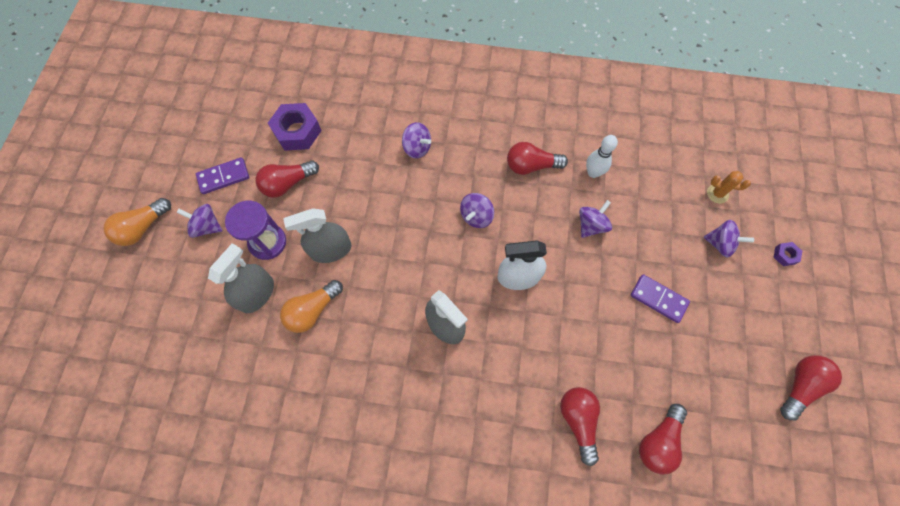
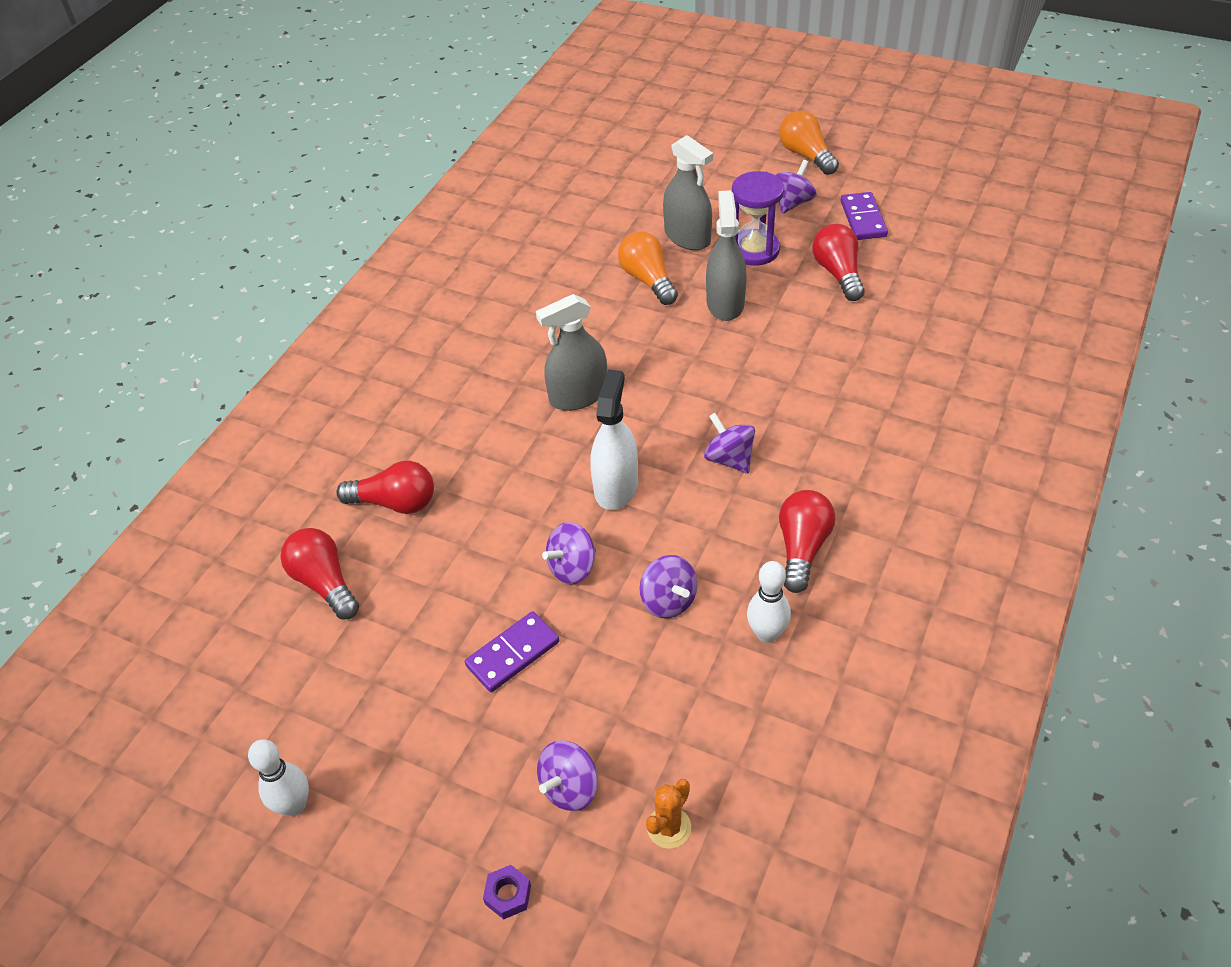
camera: 110 degrees right, 20 degrees down
purple nut [268,103,322,151] -> none
purple spinning top [402,122,431,159] -> purple spinning top moved to [542,522,596,584]
red light bulb [780,355,842,420] -> white bowling pin [248,739,309,816]

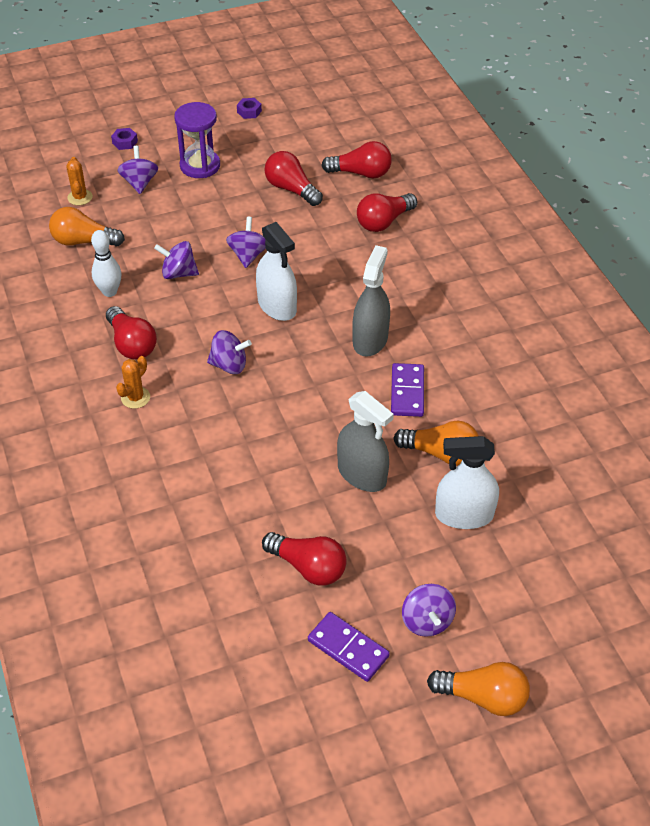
camera: 130 degrees right, 0 degrees up
white bowling pin [248,739,309,816] -> purple nut [237,98,262,119]
purple domino [465,611,559,692] -> purple domino moved to [391,363,424,417]
grey spray bottle [663,135,713,250] -> white spray bottle [435,436,499,529]
purple hourglass [732,171,784,266] -> purple hourglass moved to [174,102,220,178]
none -> orange light bulb [49,207,125,246]
none -> orange cactus [116,356,150,409]
none -> red light bulb [265,151,323,206]

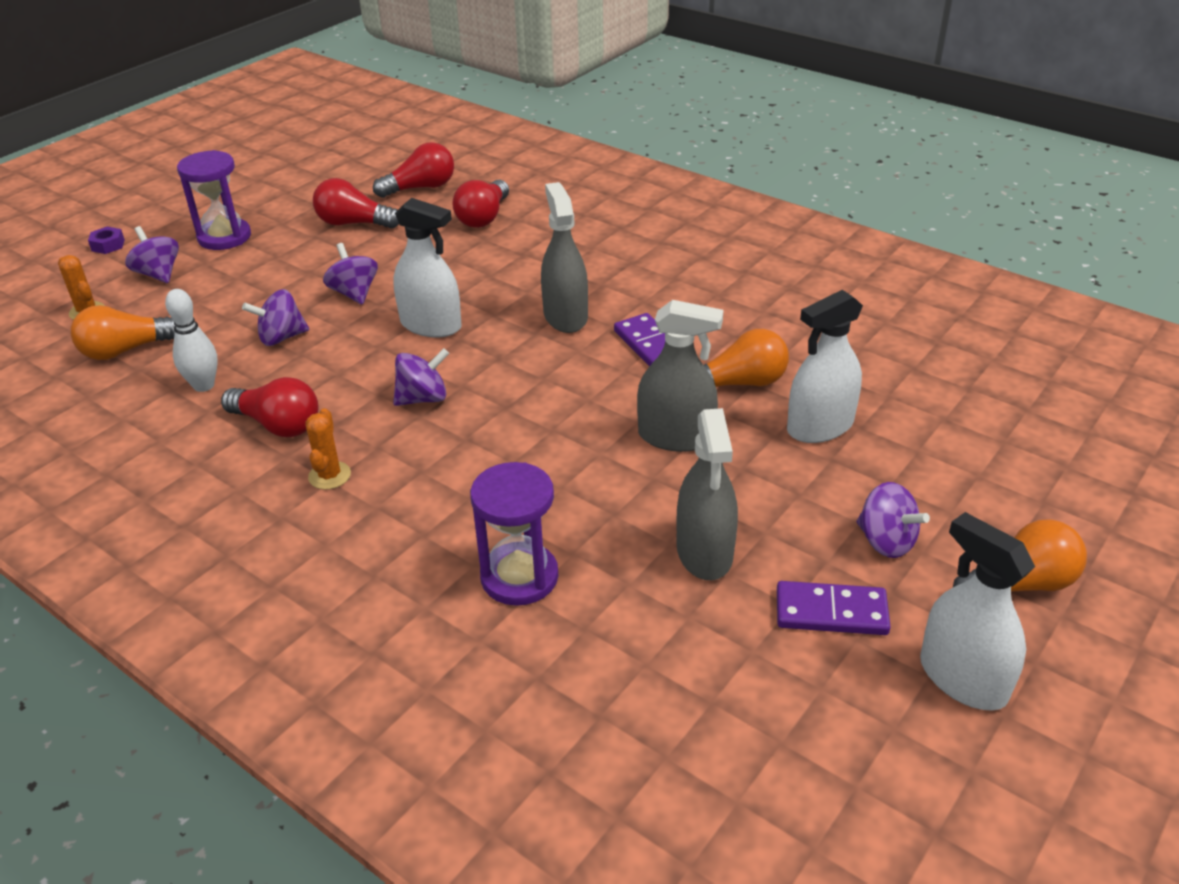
camera: 30 degrees left, 10 degrees down
purple nut [237,98,262,119] -> none
red light bulb [262,532,347,586] -> grey spray bottle [677,408,738,580]
none -> purple hourglass [470,462,558,606]
none -> white spray bottle [920,512,1035,711]

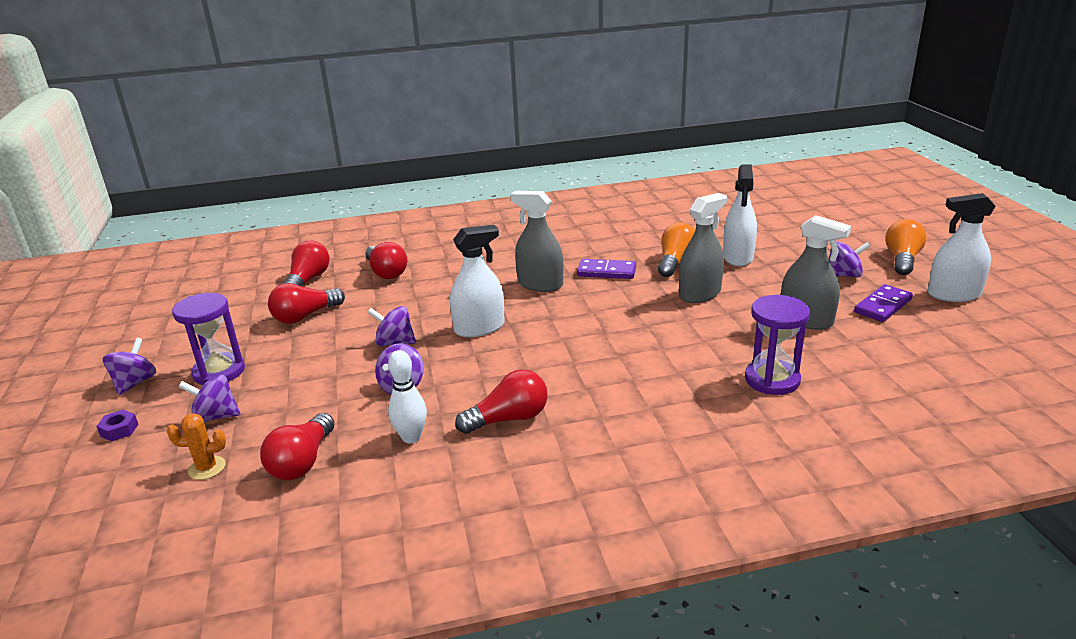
camera: 50 degrees left, 10 degrees down
orange light bulb [71,305,175,360] -> red light bulb [260,413,335,480]
orange cactus [305,408,351,490] -> none
purple spinning top [393,348,449,406] -> purple spinning top moved to [102,338,156,395]

